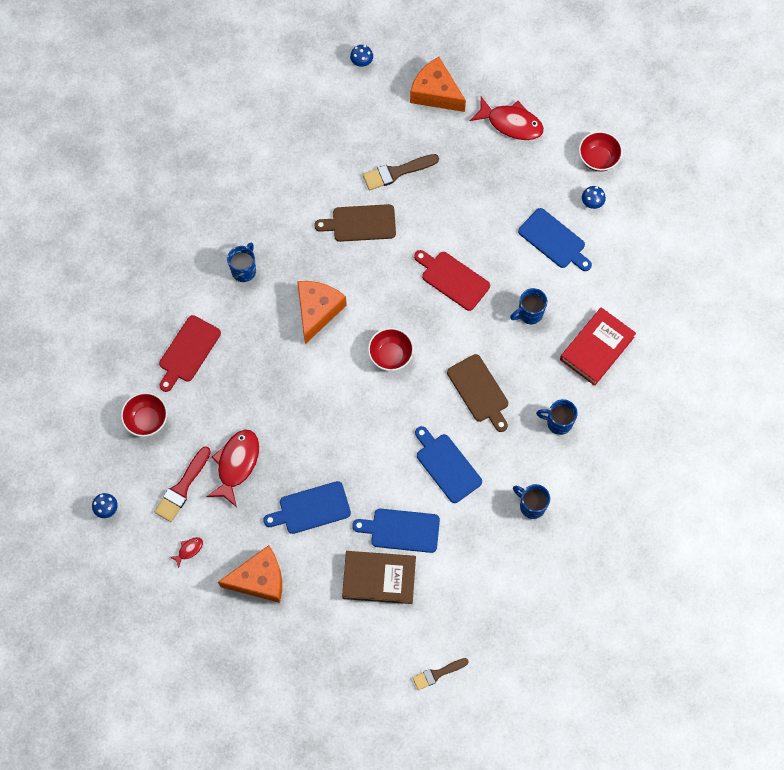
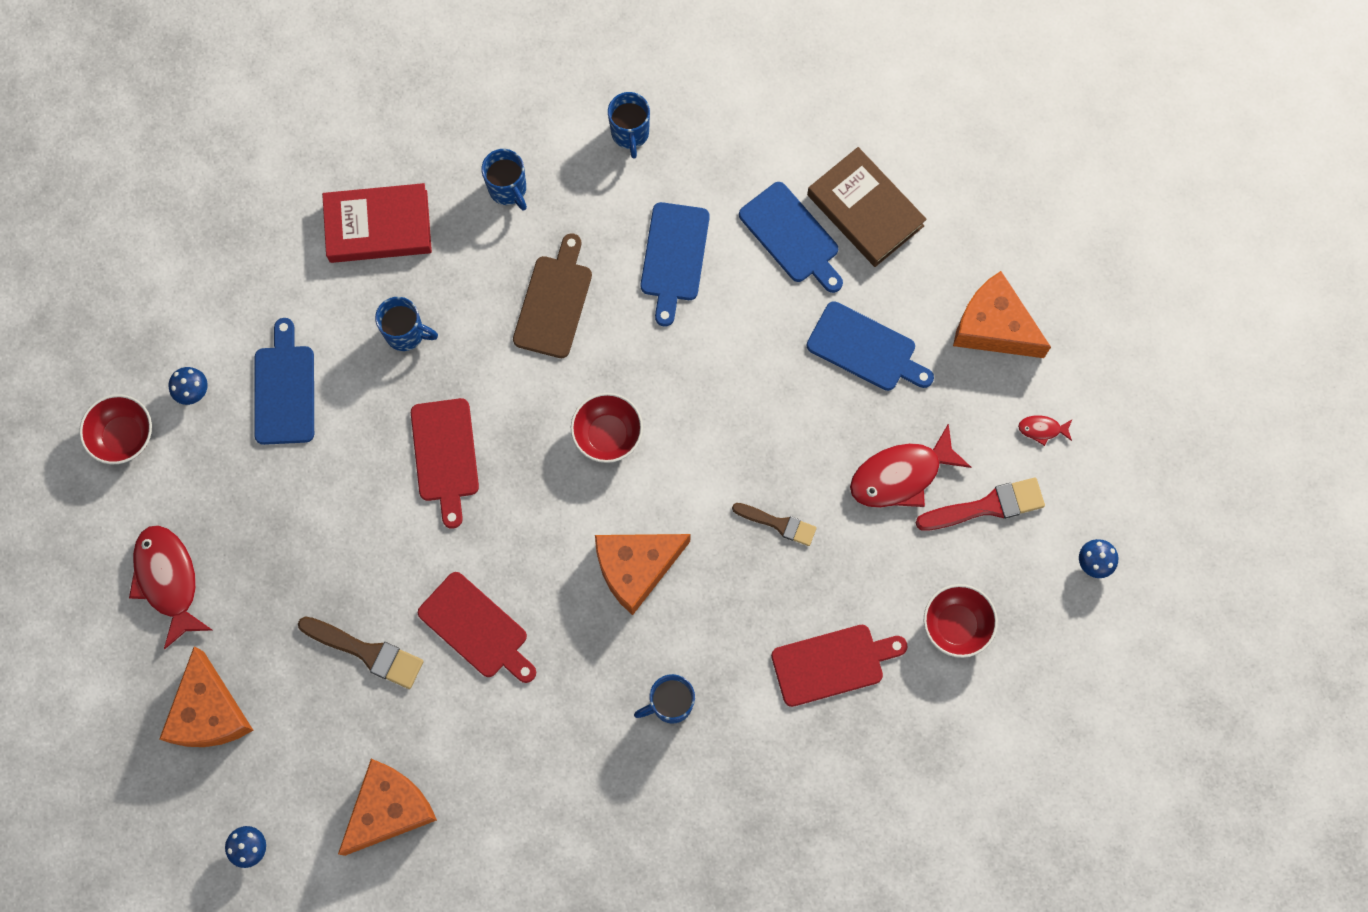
camera: 135 degrees left, 5 degrees up
brown cutting board [314,204,396,242] -> red cutting board [418,572,536,683]
brown brush [413,658,469,690] -> brown brush moved to [732,503,817,546]
none -> orange cheese [338,759,437,856]

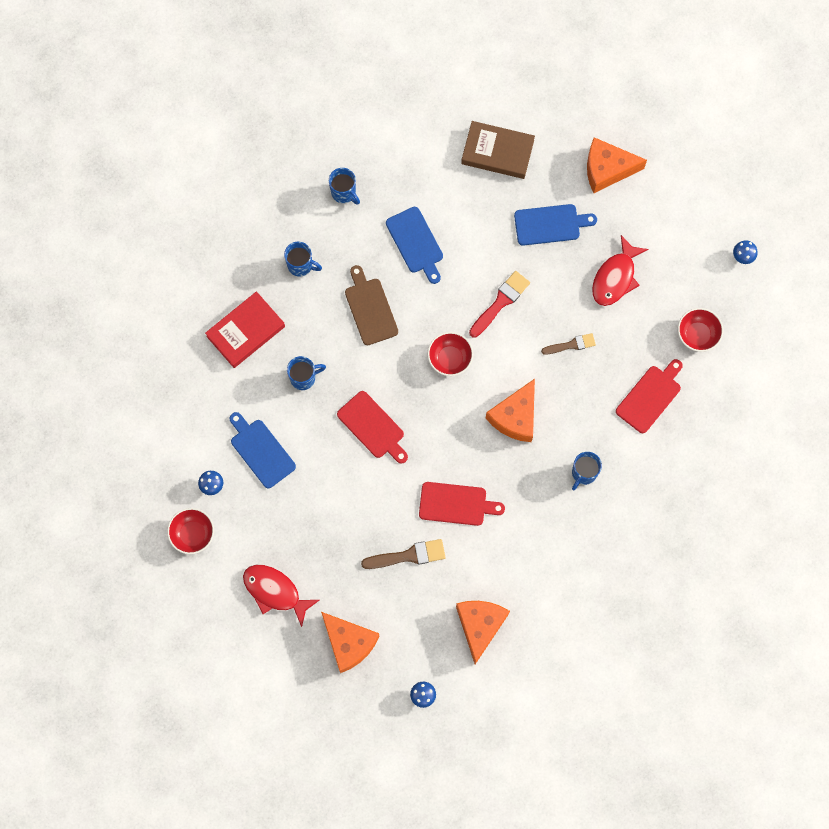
camera: 35 degrees left, 0 degrees up
blue cutting board [739,182,843,293] -> none
red brush [915,478,1045,531] -> red brush moved to [469,271,530,338]
red fish [1018,415,1072,446] -> none

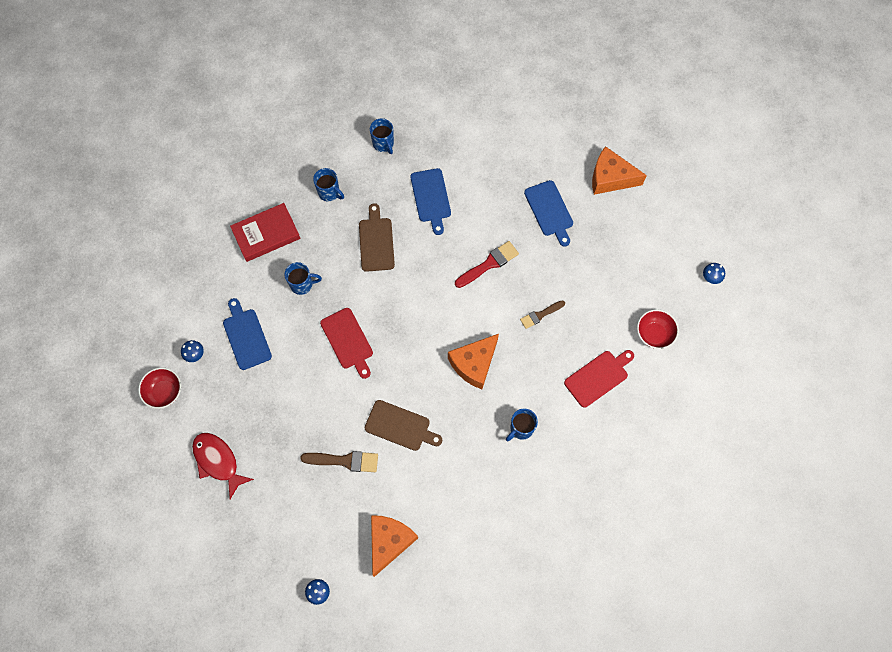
camera: 15 degrees right, 5 degrees down
orange cheese [321,612,379,673] -> none
red cutting board [419,482,505,526] -> brown cutting board [365,400,442,451]
red bowl [428,332,473,376] -> none
brown book [461,121,535,179] -> none
blue cutting board [514,204,597,246] -> blue cutting board turned 60 degrees clockwise [524,180,573,247]
brown brush [541,333,596,355] -> brown brush turned 150 degrees clockwise [520,300,565,329]
red fish [592,235,649,306] -> none

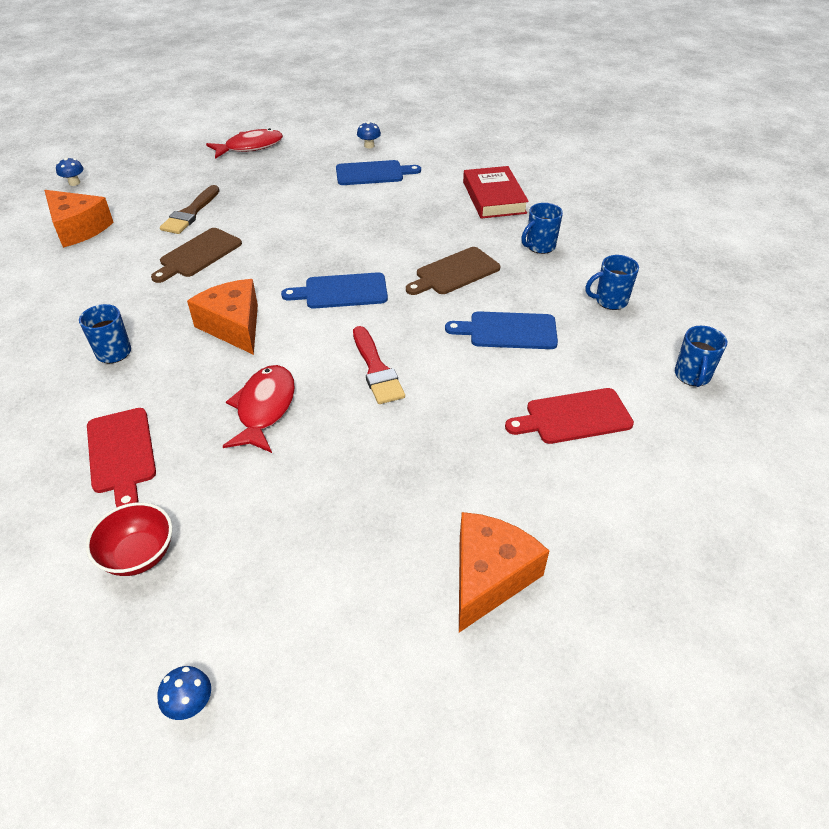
camera: 105 degrees right, 25 degrees down
red bowl [138,368,181,409] -> none
blue mug [284,262,322,295] -> blue mug moved to [675,326,727,387]
red cutting board [320,308,373,379] -> red cutting board moved to [505,388,634,444]
brown cutting board [359,203,395,272] -> brown cutting board turned 135 degrees clockwise [406,247,500,295]
brown brush [520,300,565,329] -> red fish [223,365,295,453]
blue cutting board [524,180,573,247] -> blue cutting board moved to [281,272,388,308]

